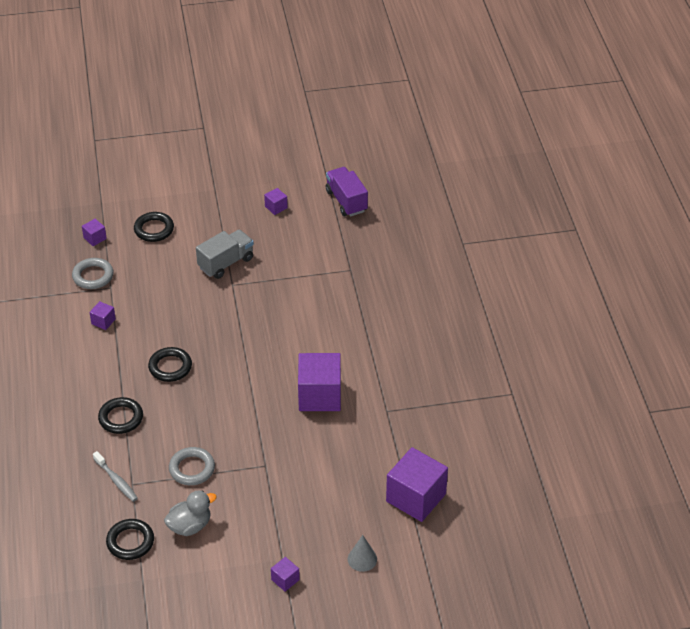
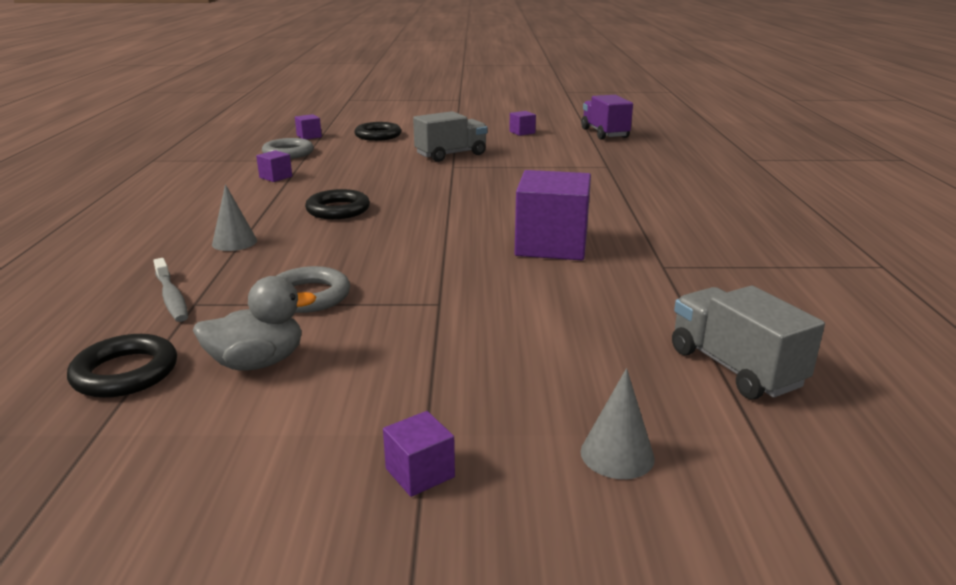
camera: 10 degrees right, 20 degrees down
black ring [98,397,143,434] -> grey cone [212,184,257,251]
purple cube [386,447,448,522] -> grey truck [672,286,825,399]

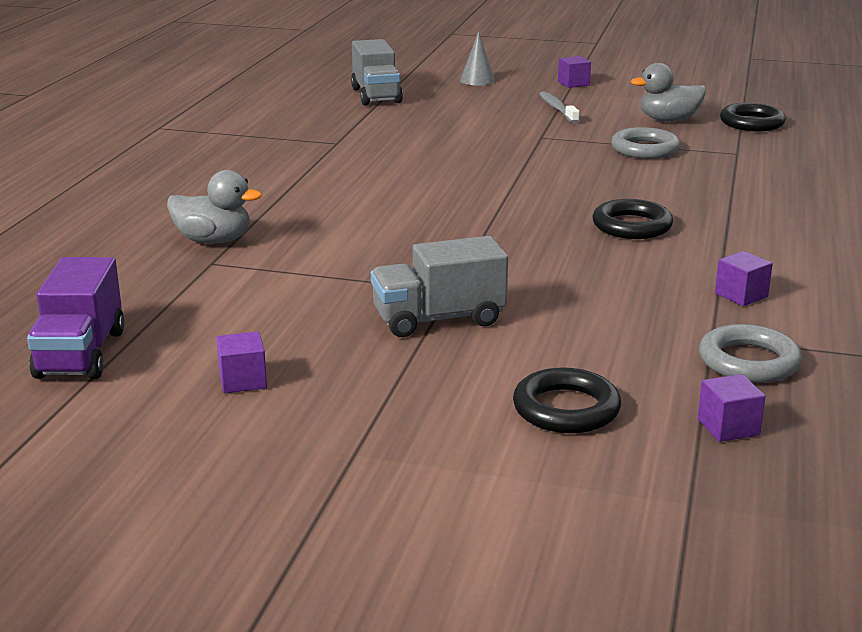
camera: 165 degrees left, 0 degrees up
grey toothbrush [153,258,188,322] -> grey toothbrush moved to [539,91,580,124]
grey cone [212,184,257,251] -> none
purple cube [515,170,591,260] -> none
none -> grey duck [167,170,262,244]

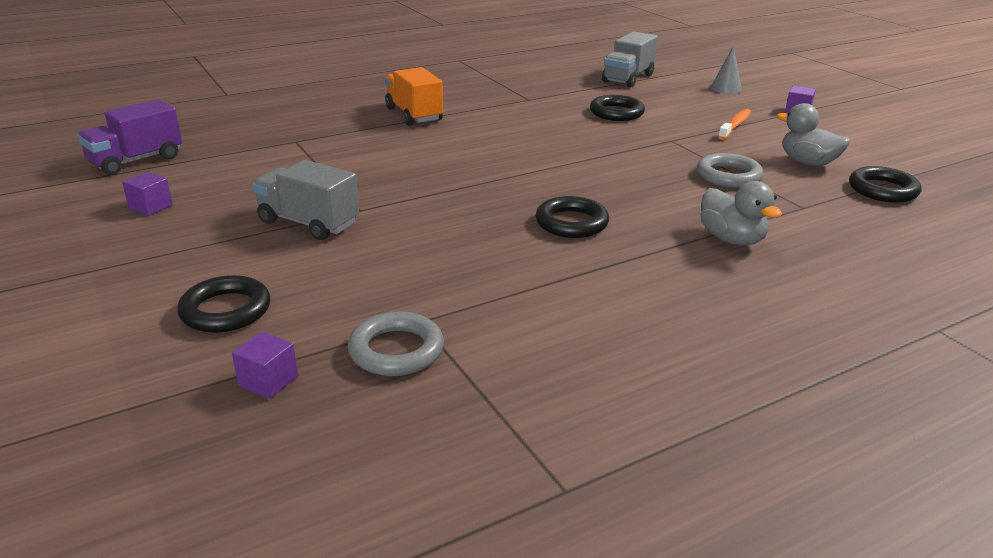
camera: 45 degrees right, 5 degrees up
grey duck [167,170,262,244] -> grey duck moved to [701,181,782,245]
grey toothbrush [539,91,580,124] -> orange toothbrush [718,109,751,140]
purple cube [715,251,773,306] -> none
none -> orange truck [385,67,443,125]
none -> black ring [590,95,645,121]

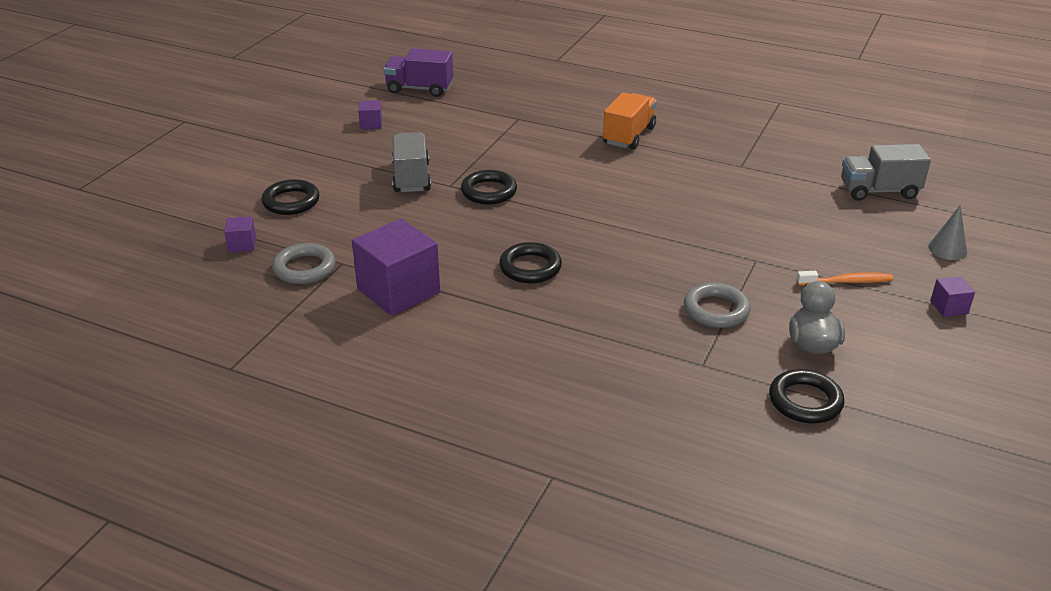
camera: 55 degrees right, 5 degrees up
black ring [590,95,645,121] -> black ring moved to [461,170,517,204]
grey duck [701,181,782,245] -> none
none -> purple cube [352,219,440,316]

